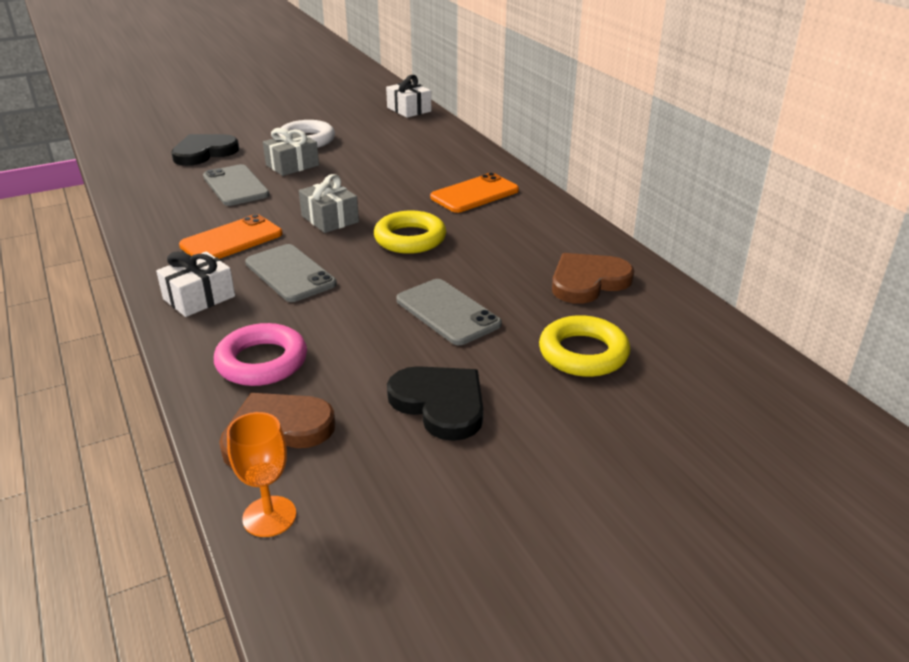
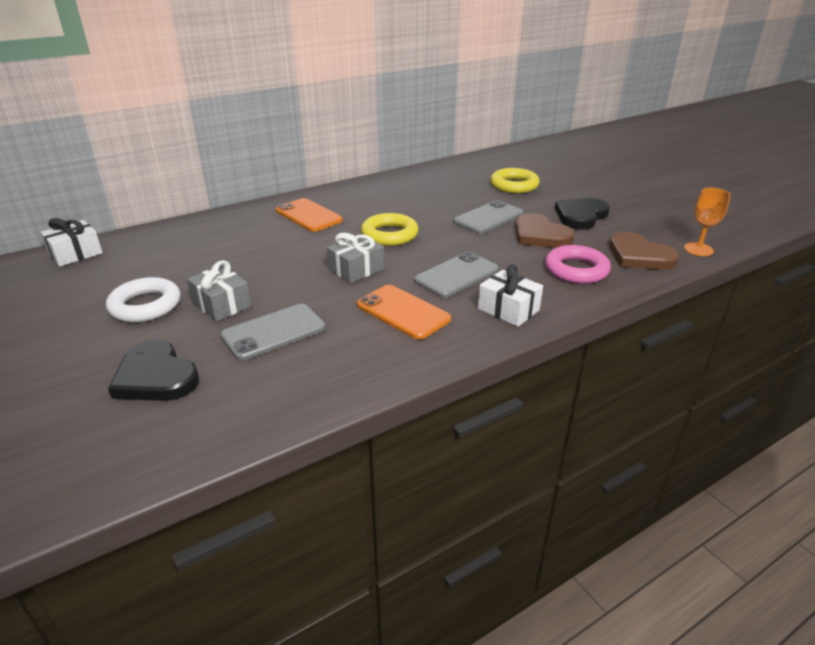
camera: 95 degrees left, 0 degrees up
brown heart [552,253,634,304] -> brown heart moved to [515,213,575,248]

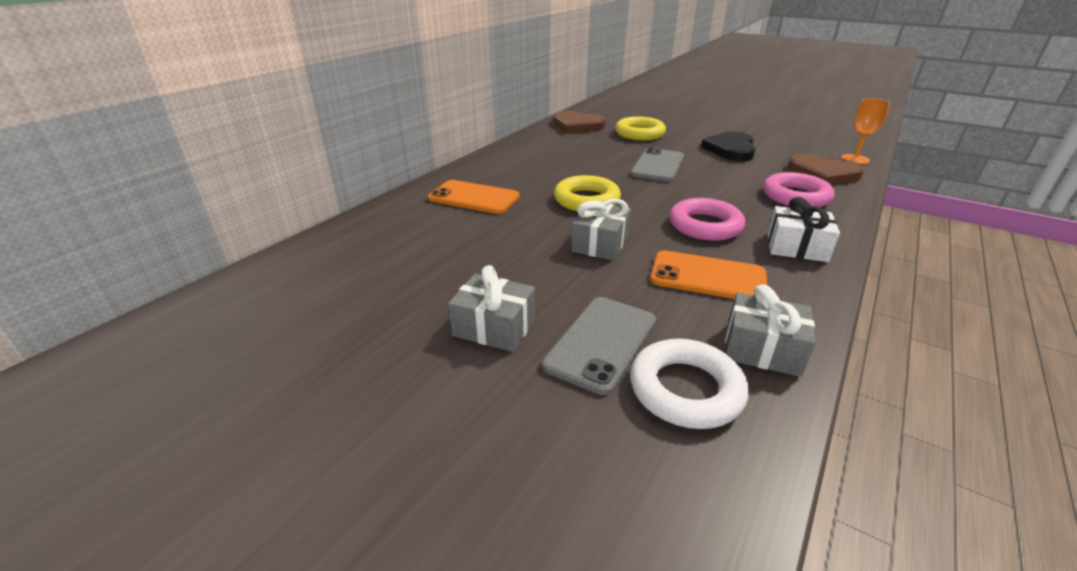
camera: 25 degrees left, 0 degrees up
white gift [41,218,103,267] -> none
white ring [106,277,180,322] -> white ring moved to [630,339,749,429]
black heart [108,340,199,401] -> none
grey phone [414,252,499,298] -> pink ring [670,198,745,241]
brown heart [515,213,575,248] -> brown heart moved to [553,110,606,133]
none -> grey gift [725,284,815,377]

